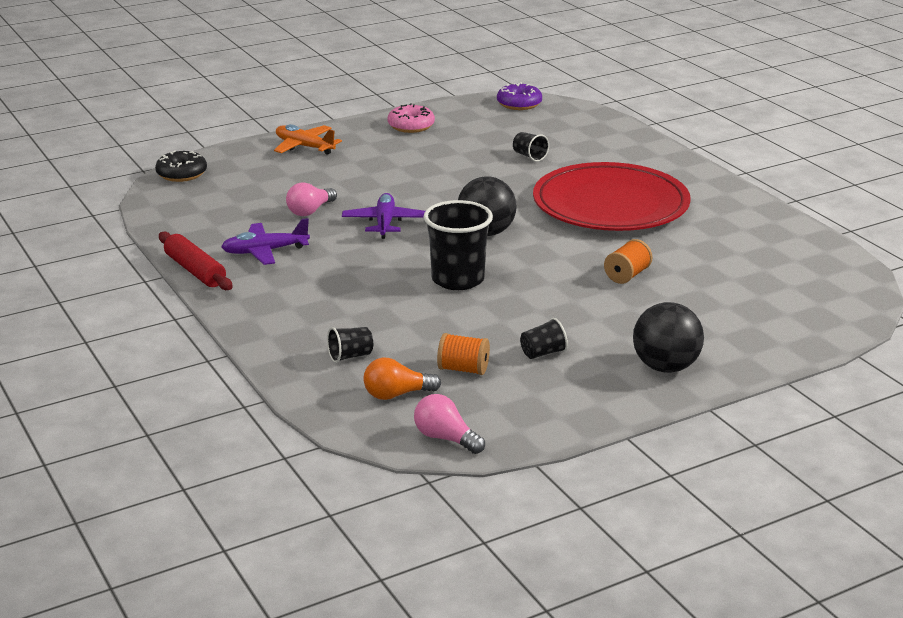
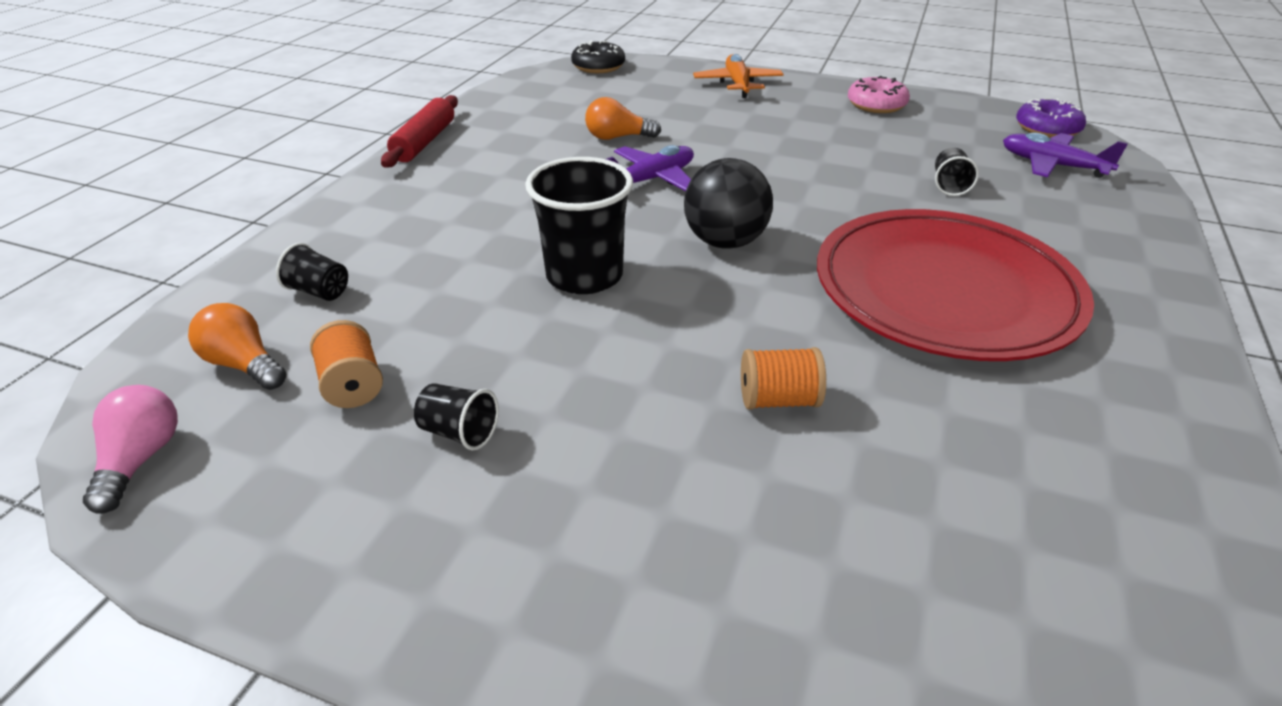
camera: 50 degrees right, 10 degrees up
purple plane [221,218,310,265] -> purple plane moved to [1003,132,1128,178]
pink light bulb [286,182,337,216] -> orange light bulb [585,97,661,140]
black ball [633,302,704,373] -> none

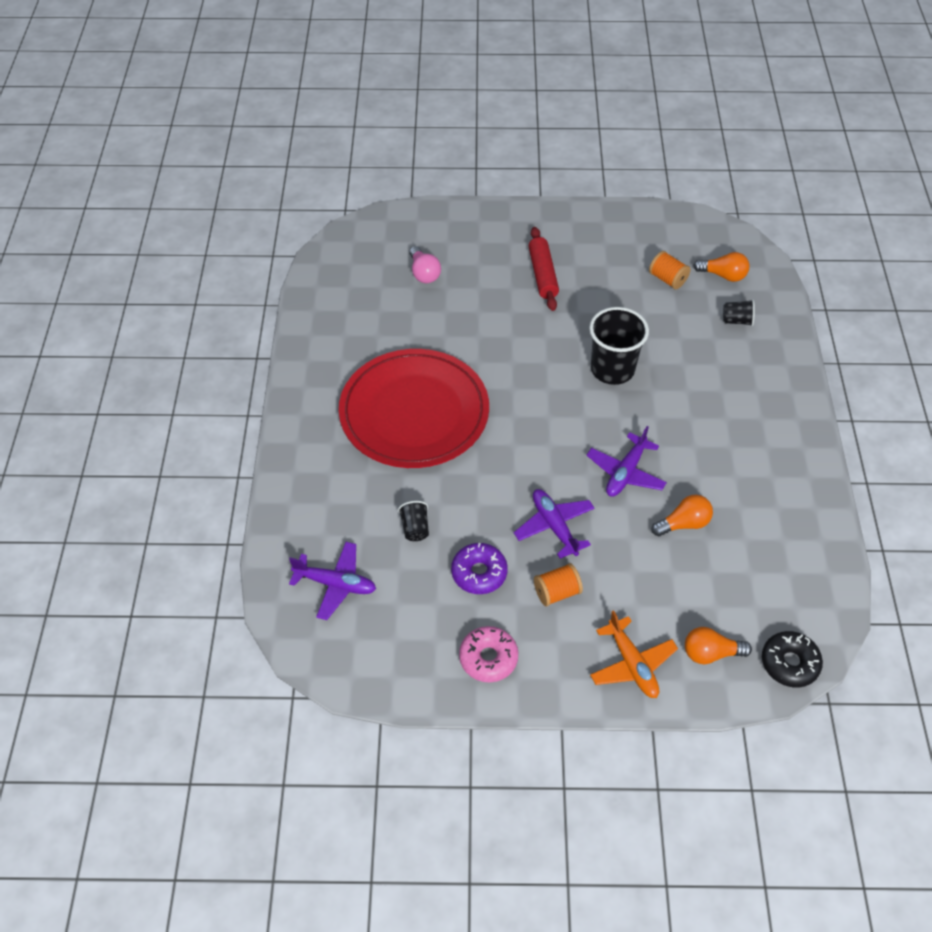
camera: 160 degrees right, 15 degrees up
pink light bulb [83,385,178,514] -> pink light bulb moved to [409,246,441,283]
red rolling pin [381,95,458,168] -> red rolling pin moved to [529,227,559,311]
black cup [414,383,499,450] -> none
black ball [684,158,773,249] -> none
orange spool [741,347,826,410] -> orange spool moved to [534,563,583,606]
purple donut [1016,98,1086,138] -> purple donut moved to [451,543,508,594]
none -> purple plane [514,489,595,559]
none -> orange light bulb [685,627,752,665]

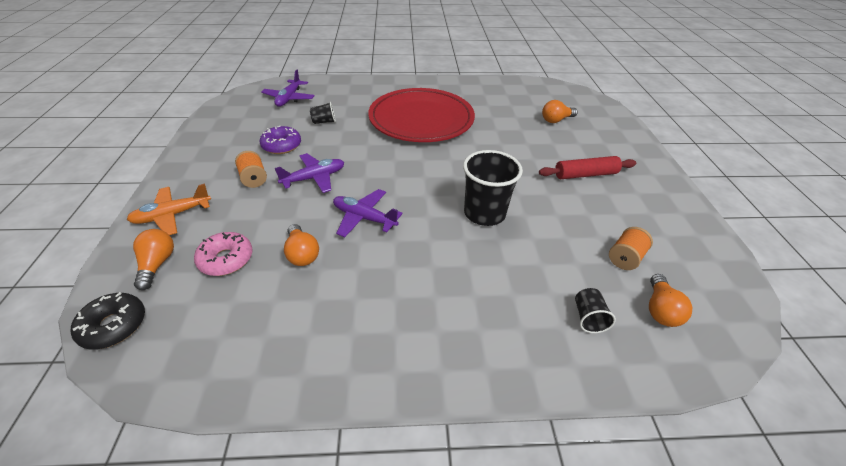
camera: 85 degrees right, 10 degrees down
pink light bulb [409,246,441,283] -> orange light bulb [542,100,578,123]
pink donut [459,626,518,682] -> pink donut moved to [194,232,253,276]

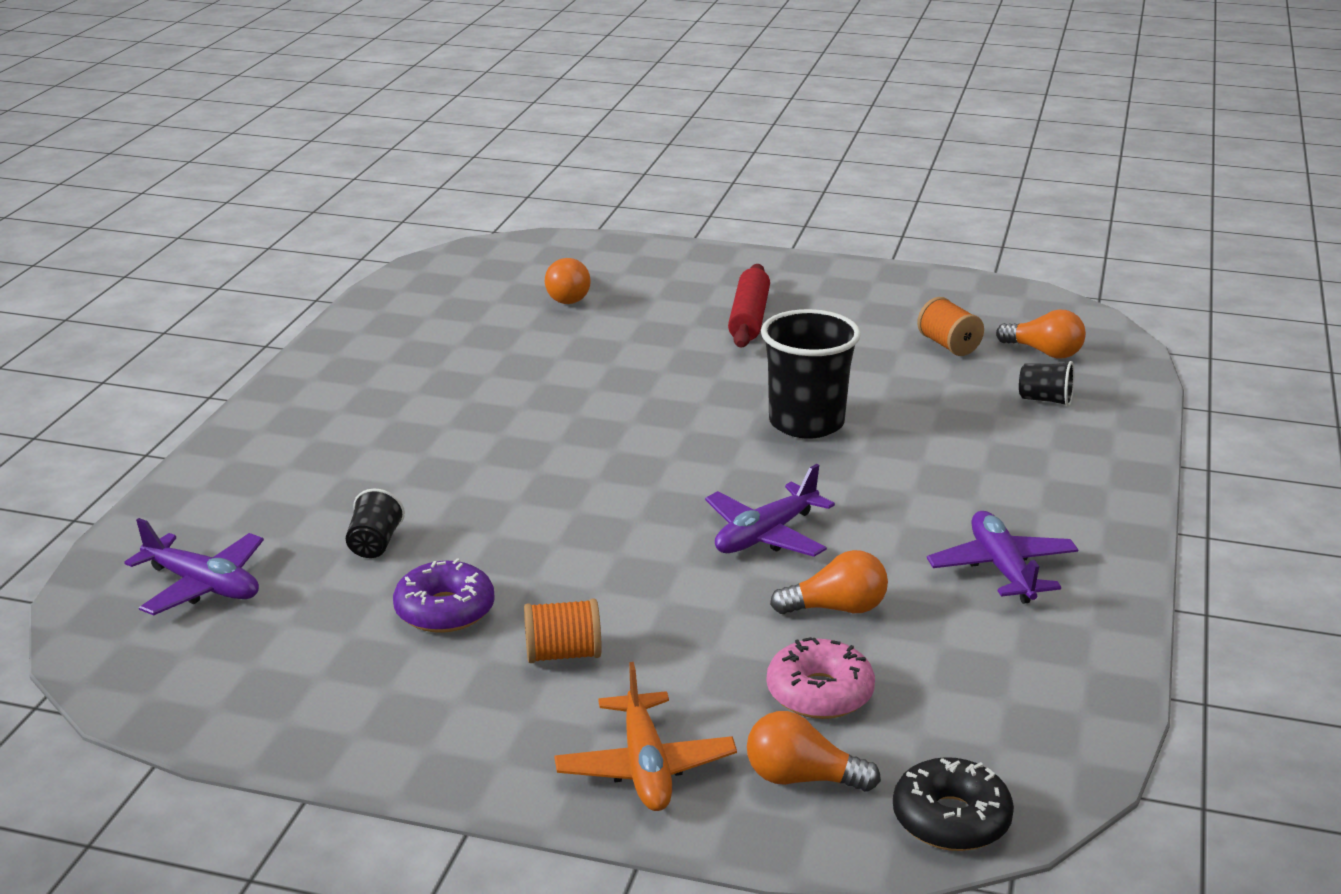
camera: 70 degrees left, 15 degrees down
purple plane [275,153,344,193] -> purple plane moved to [927,511,1079,604]
red plate [368,88,475,142] -> none

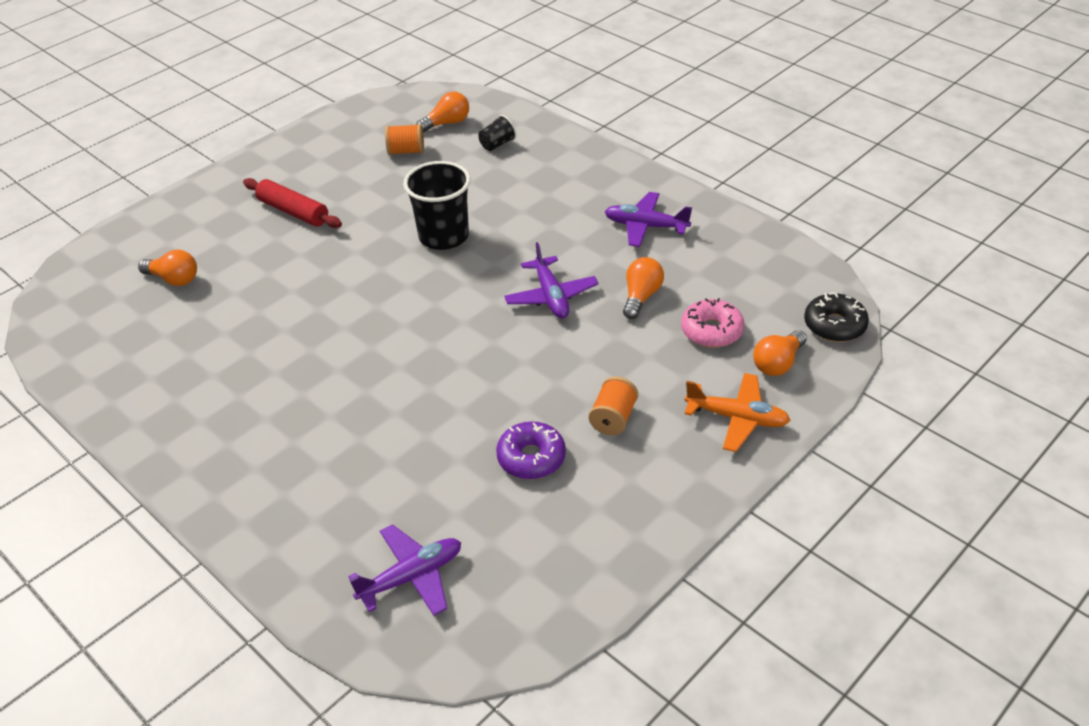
camera: 60 degrees left, 15 degrees up
black cup [346,489,405,558] -> none

